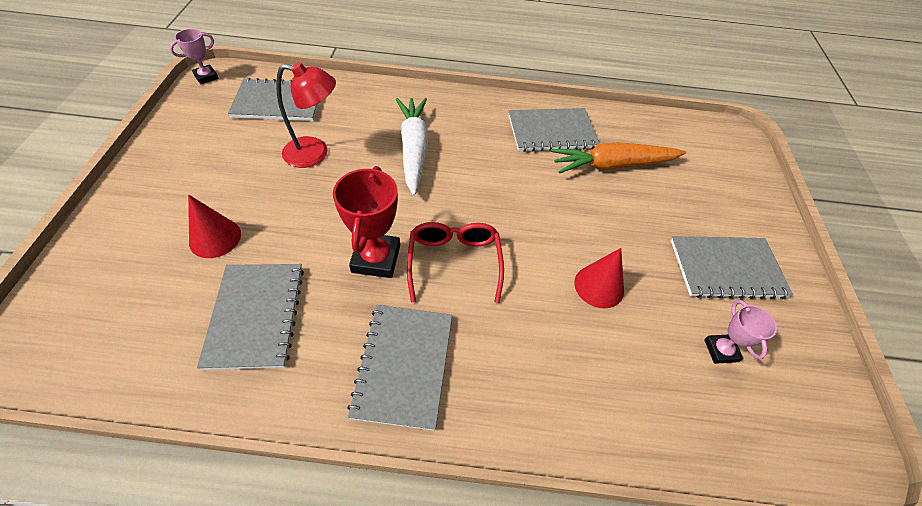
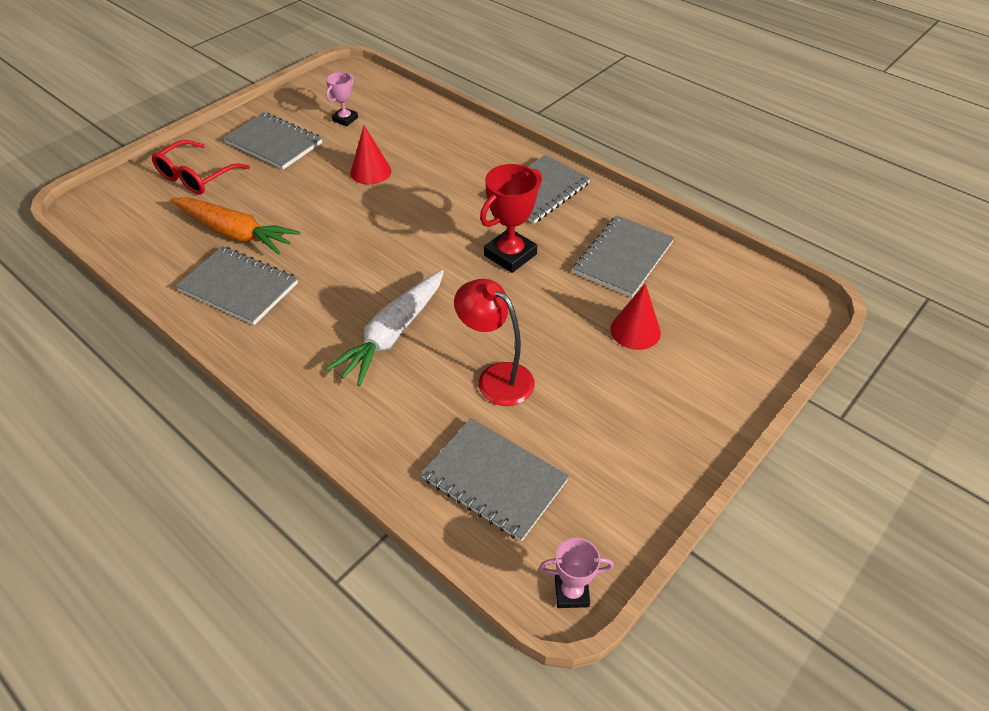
camera: 140 degrees left, 5 degrees down
red glasses [407,222,504,303] -> red glasses moved to [152,140,250,195]

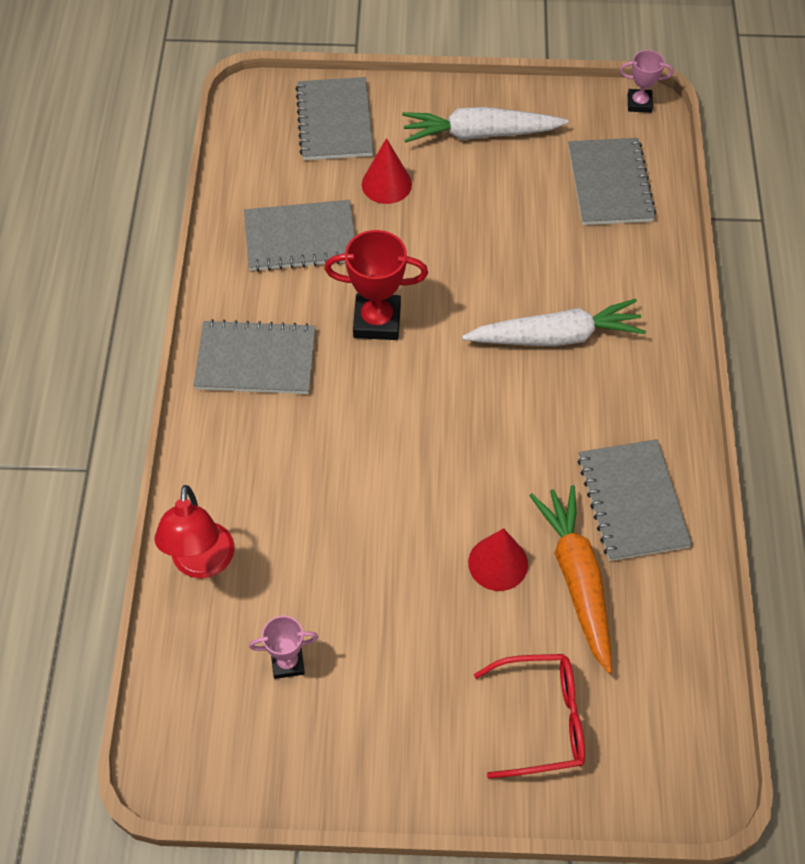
camera: 130 degrees left, 10 degrees up
grey notebook [223,112,322,170] -> grey notebook moved to [296,77,373,160]
red cone [350,125,391,184] -> red cone moved to [468,528,528,591]
red lamp [454,279,535,406] -> red lamp moved to [155,485,235,578]
pink trophy [539,538,614,608] -> pink trophy turned 45 degrees counterclockwise [620,50,673,113]
none -> white carrot [402,107,568,143]

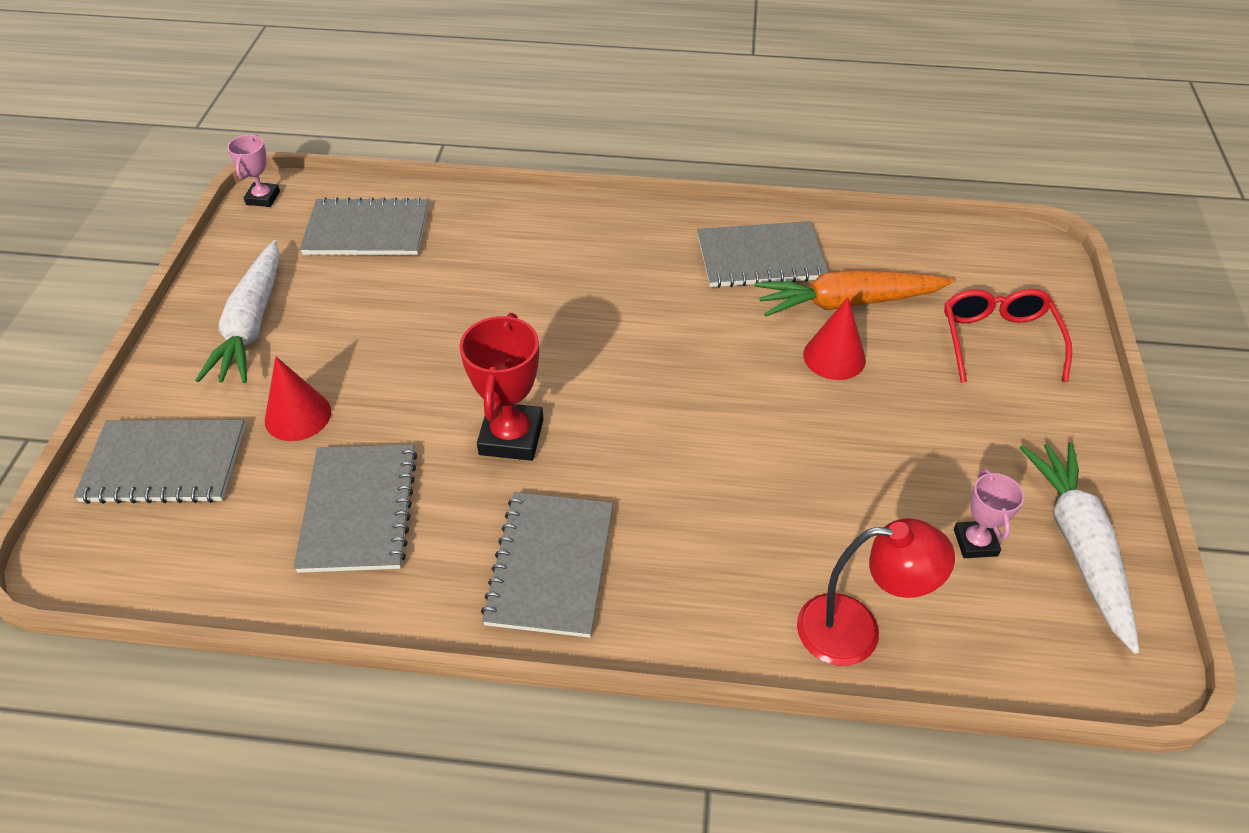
camera: 85 degrees left, 10 degrees down
white carrot [462,299,646,346] -> white carrot moved to [1020,442,1140,654]

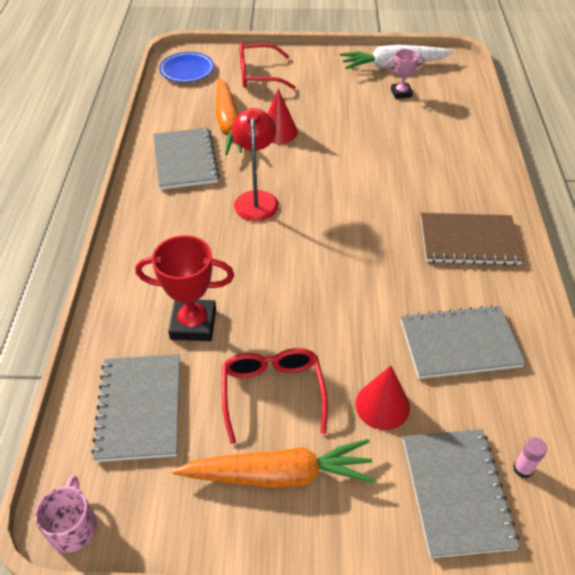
camera: 95 degrees left, 0 degrees up
white carrot [195,240,280,383] -> orange carrot [173,439,376,488]
pink trophy [227,135,280,207] -> pink mug [35,475,97,553]
red trophy [459,313,544,461] -> red trophy moved to [135,235,234,341]
grey notebook [481,492,613,638] -> brown notebook [421,213,523,266]
red lamp [797,518,955,666] -> red lamp moved to [232,108,279,221]
none -> blue plate [159,52,214,82]
none -> red glasses [222,348,328,444]
none -> pink glue stick [513,437,547,478]

